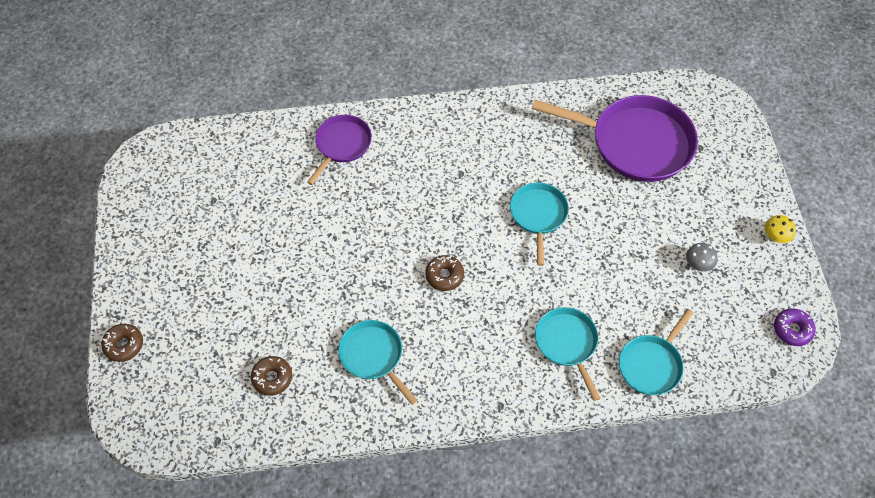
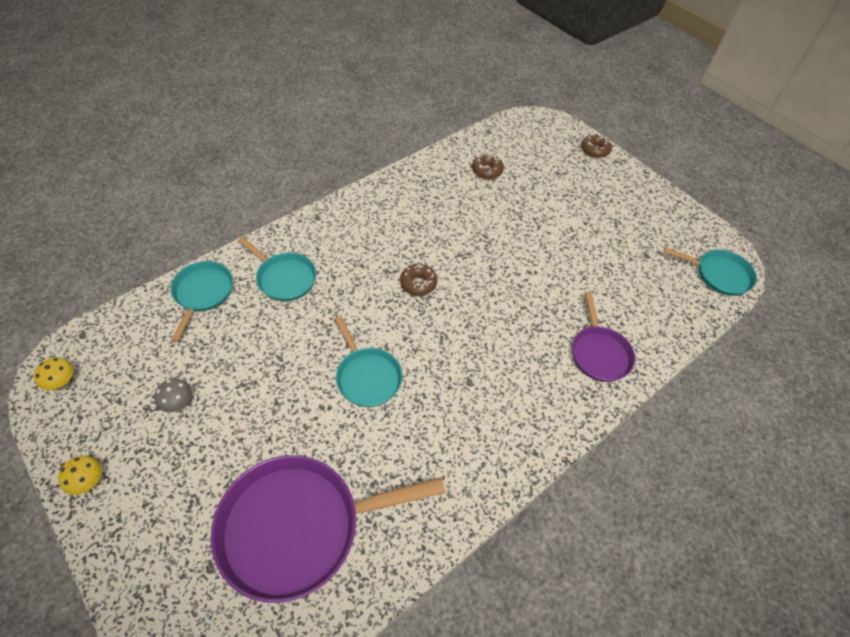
camera: 145 degrees right, 5 degrees down
turquoise pan [338,320,417,405] -> turquoise pan moved to [663,247,757,296]
purple donut [774,308,816,346] -> yellow mushroom [34,357,74,390]

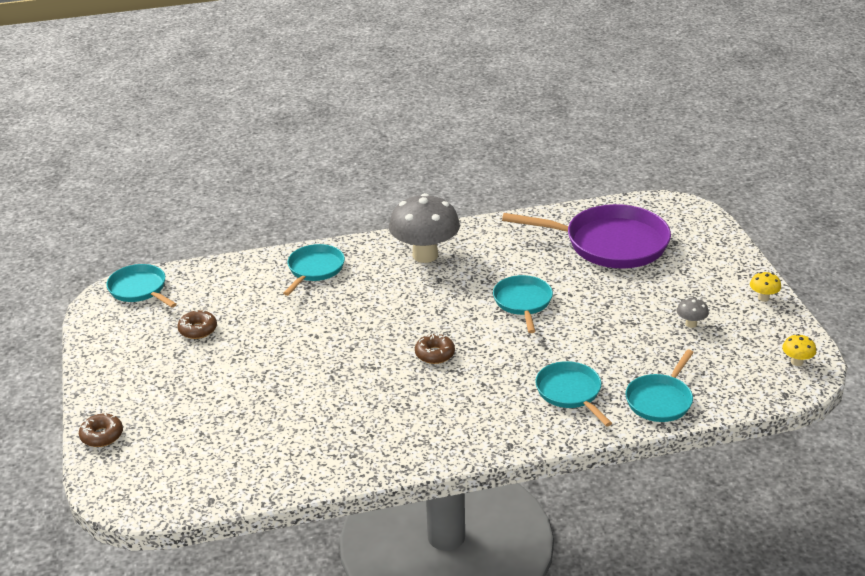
camera: 150 degrees left, 20 degrees down
brown donut [472,154,504,179] -> brown donut moved to [177,310,217,339]
purple pan [572,291,635,382] -> turquoise pan [283,244,345,296]
none -> grey mushroom [389,193,460,263]

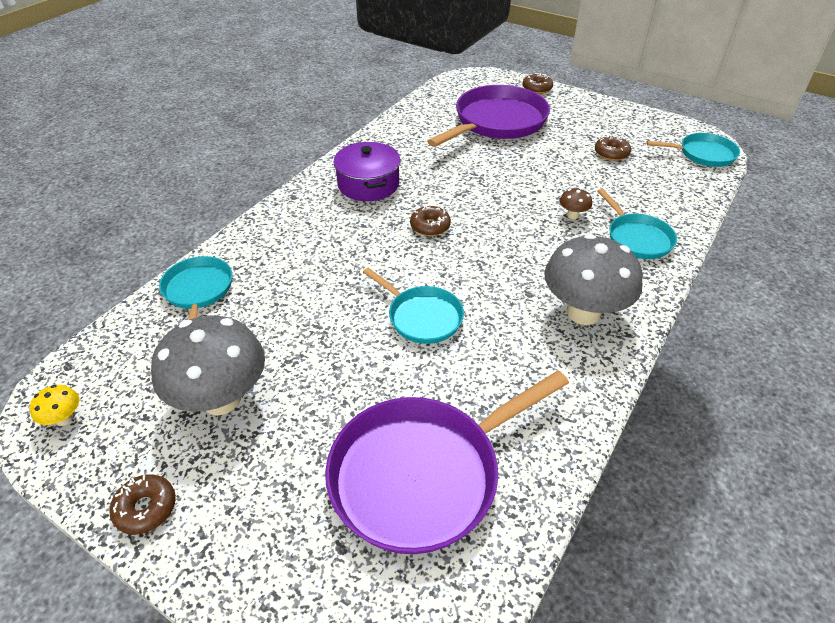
camera: 135 degrees right, 10 degrees up
turquoise pan [535,361,612,426] -> none
grey mushroom [677,298,709,328] -> grey mushroom [151,315,265,415], size x2.43
yellow mushroom [750,272,781,301] -> brown donut [109,474,176,535]
none -> purple pot [333,142,400,201]
none -> purple pan [427,85,550,147]
none -> brown mushroom [560,188,592,219]

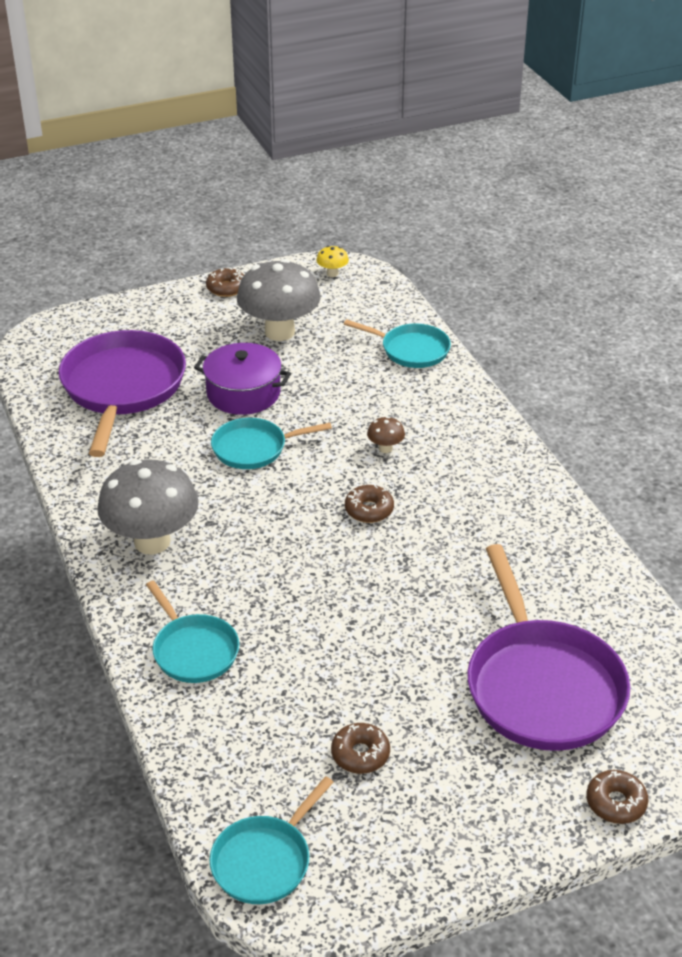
camera: 125 degrees right, 5 degrees down
purple pot [333,142,400,201] -> purple pot moved to [194,343,291,415]
brown mushroom [560,188,592,219] -> brown mushroom moved to [367,416,405,453]
turquoise pan [598,188,677,259] -> turquoise pan turned 135 degrees counterclockwise [146,581,240,683]

